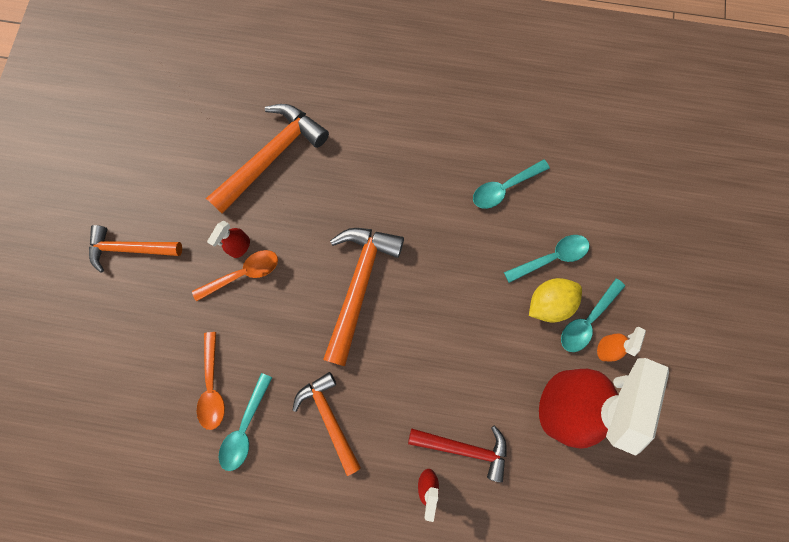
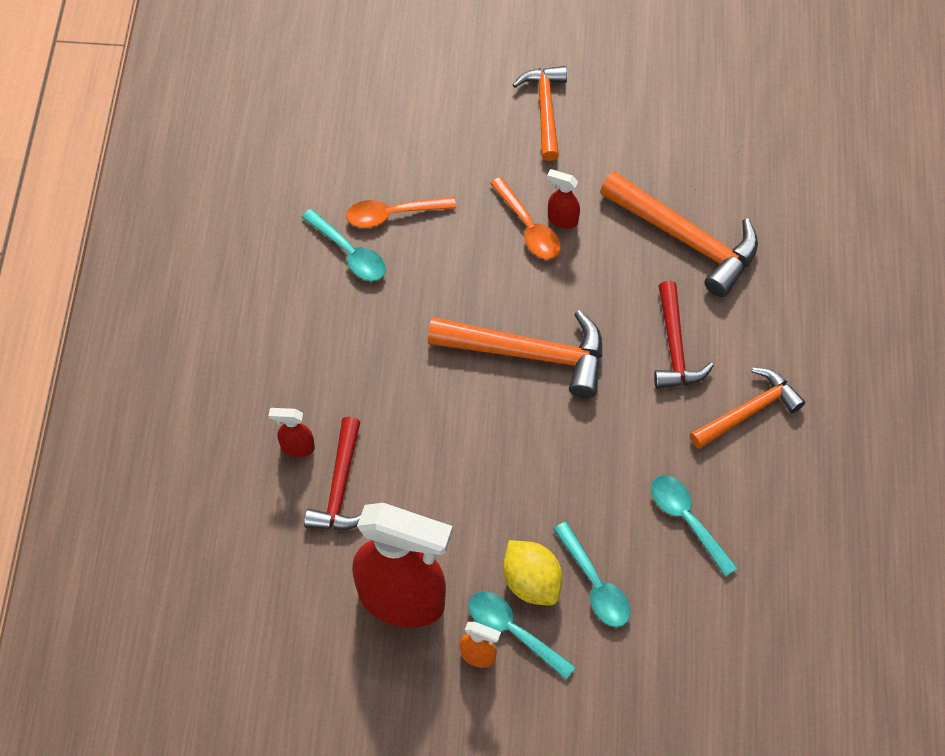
camera: 85 degrees right, 15 degrees down
turquoise spoon [219,373,272,471] -> turquoise spoon turned 150 degrees counterclockwise [302,209,386,281]
orange hammer [292,372,361,476] -> orange hammer moved to [690,368,805,449]
none -> red hammer [654,281,714,389]

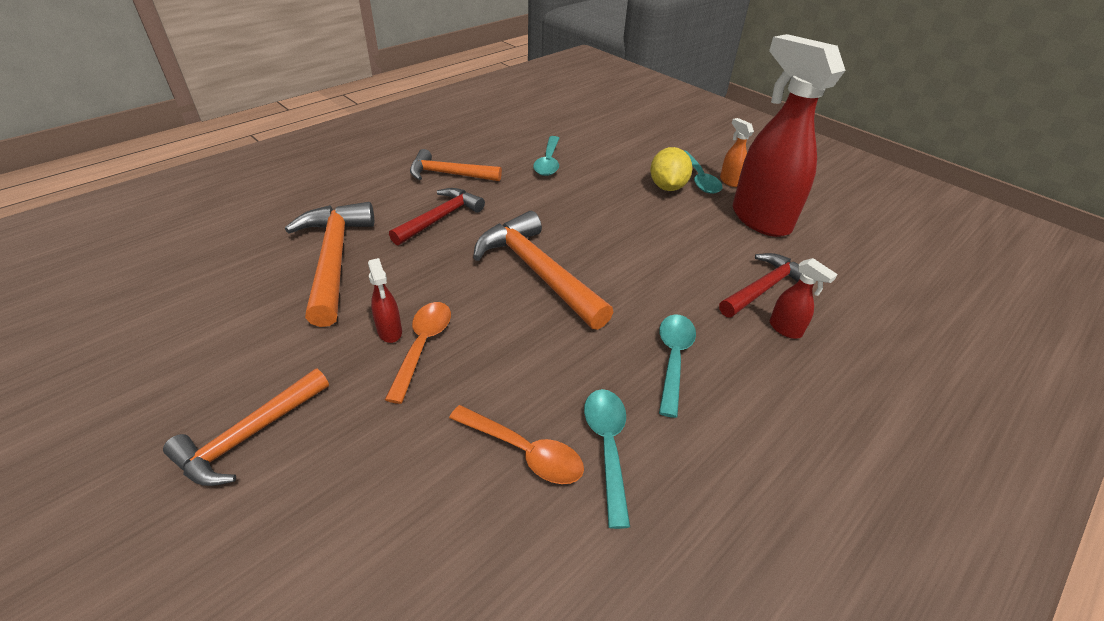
camera: 140 degrees left, 20 degrees down
turquoise spoon [553,522,631,627] -> turquoise spoon moved to [659,314,696,418]

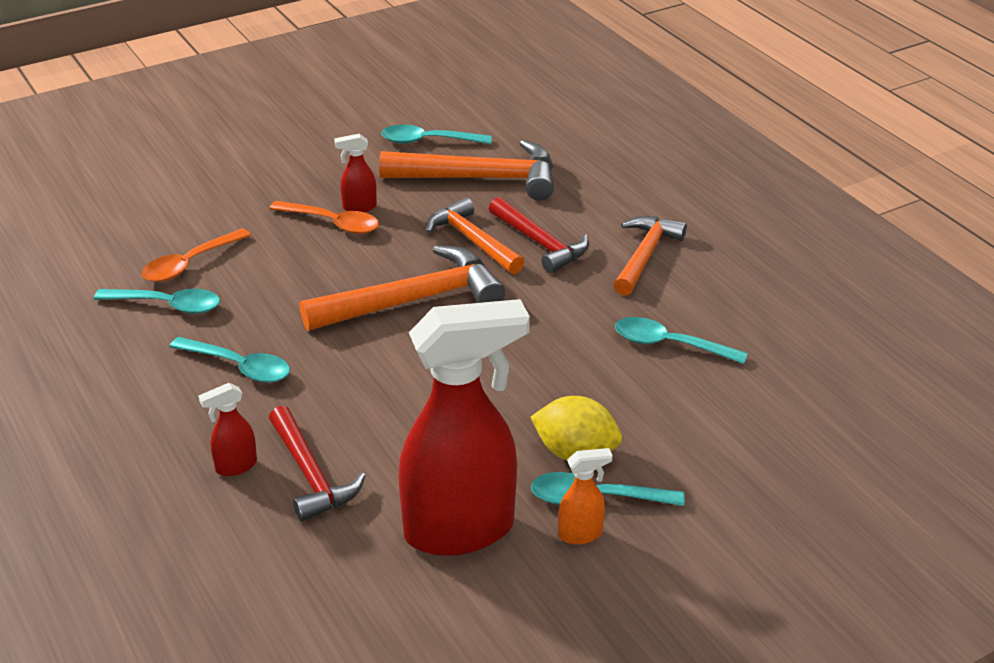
camera: 105 degrees right, 5 degrees down
orange hammer [163,369,329,486] -> orange hammer moved to [426,197,524,274]
none -> turquoise spoon [381,124,492,144]

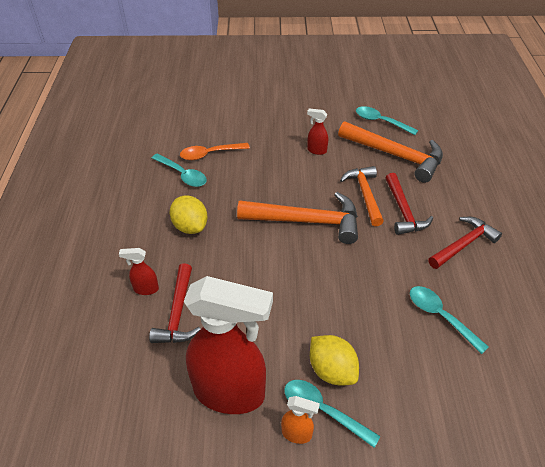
camera: 30 degrees right, 10 degrees up
turquoise spoon [170,337,290,383] -> yellow lemon [170,195,208,234]
orange spoon [269,201,379,234] -> none
orange hammer [614,216,687,296] -> red hammer [428,217,502,269]

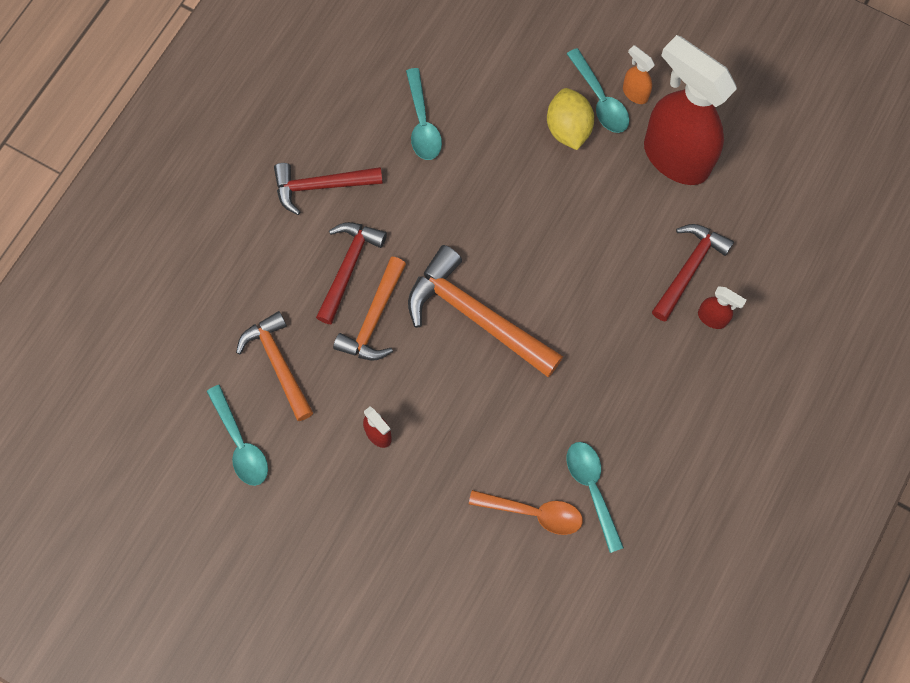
camera: 150 degrees left, 25 degrees up
yellow lemon [170,195,208,234] -> none
orange hammer [338,121,443,183] -> orange hammer [236,311,313,421], size x0.66

